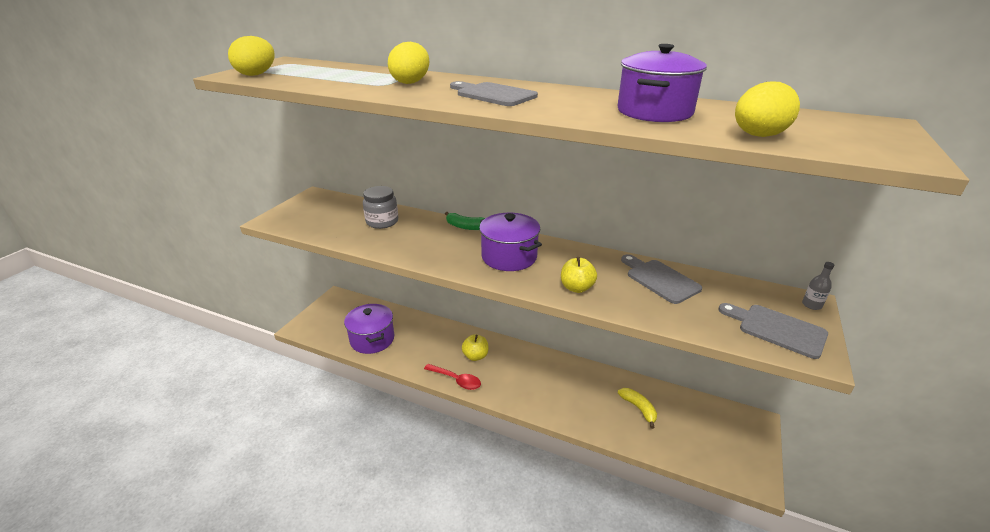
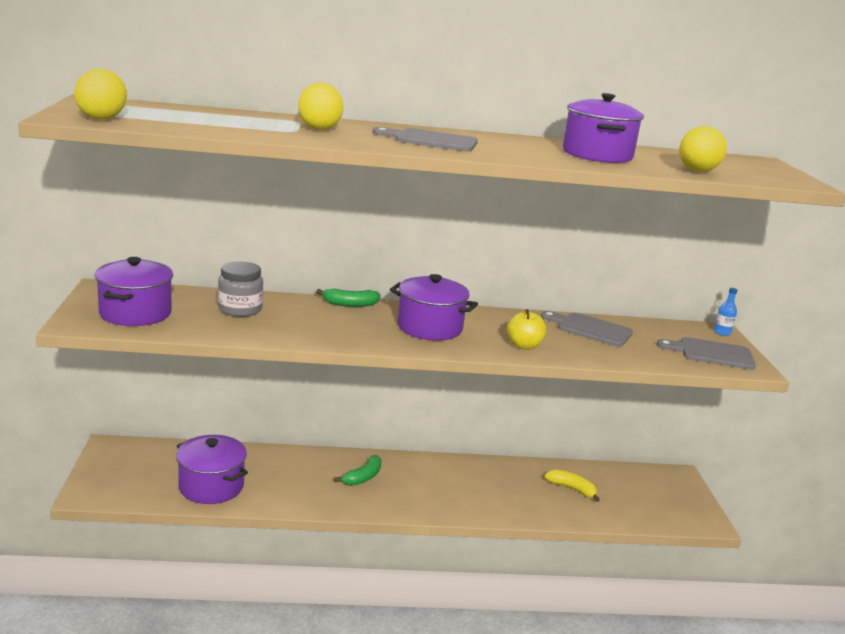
camera: 30 degrees left, 10 degrees down
red spoon [424,364,481,390] -> none
yellow apple [462,334,488,361] -> green banana [334,455,382,486]
grey bottle [802,262,834,310] -> blue bottle [714,288,737,336]
none -> purple pot [95,257,173,326]

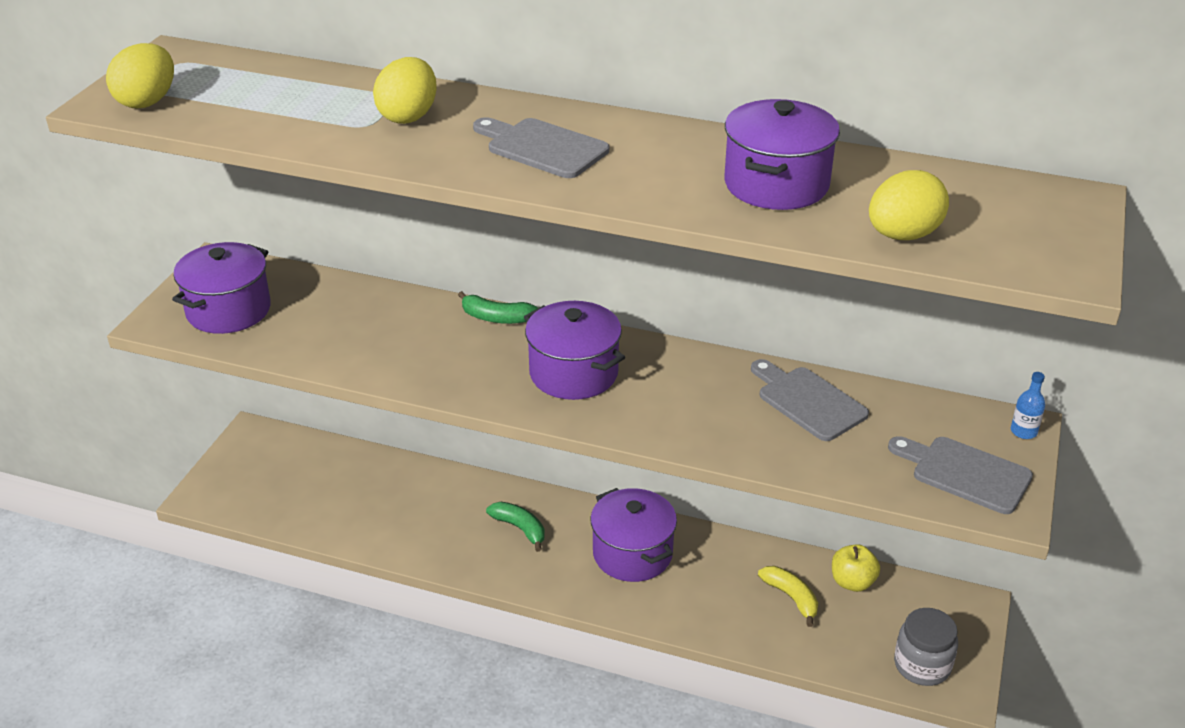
camera: 25 degrees right, 15 degrees up
purple pot [176,435,248,504] -> purple pot moved to [590,488,677,582]
grey jar [218,261,263,317] -> grey jar moved to [894,608,958,686]
green banana [334,455,382,486] -> green banana turned 105 degrees counterclockwise [486,502,545,552]
yellow apple [507,309,546,350] -> yellow apple moved to [832,544,880,592]

